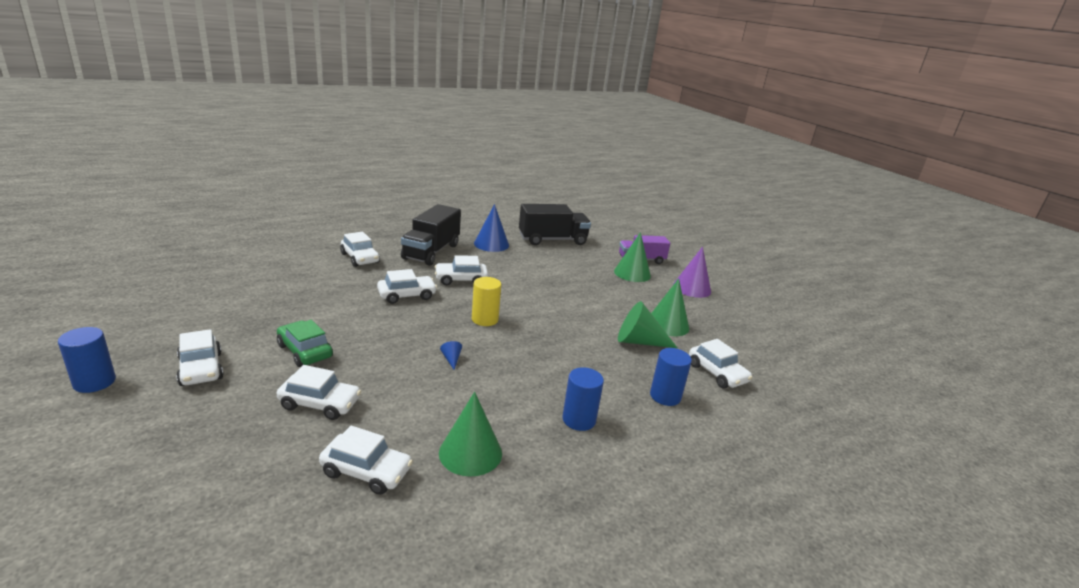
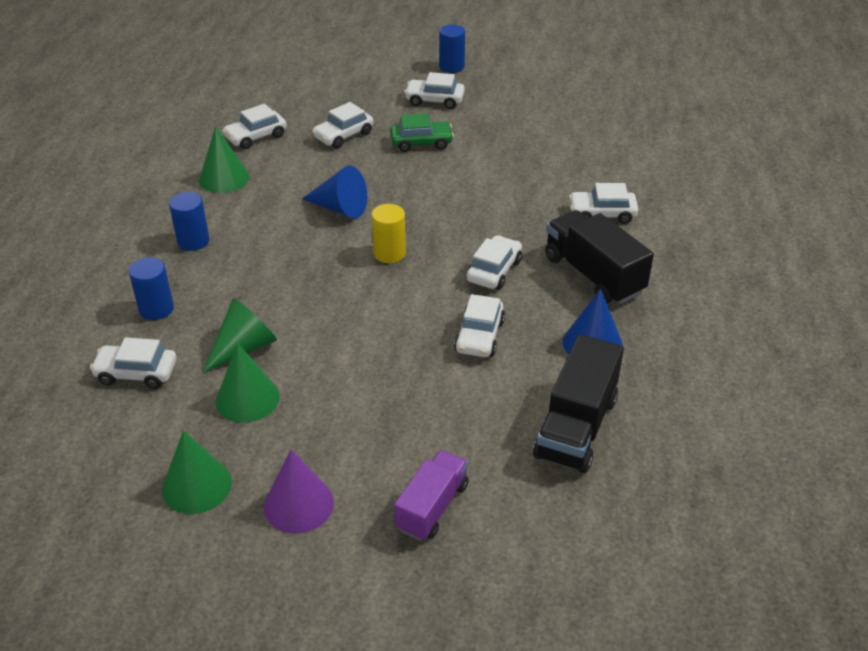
camera: 130 degrees right, 15 degrees up
white car [377,269,437,304] -> white car moved to [454,294,505,357]
blue cone [440,341,462,370] -> blue cone [302,166,367,218], size x2.31
green cone [614,232,651,282] -> green cone moved to [162,430,232,514]

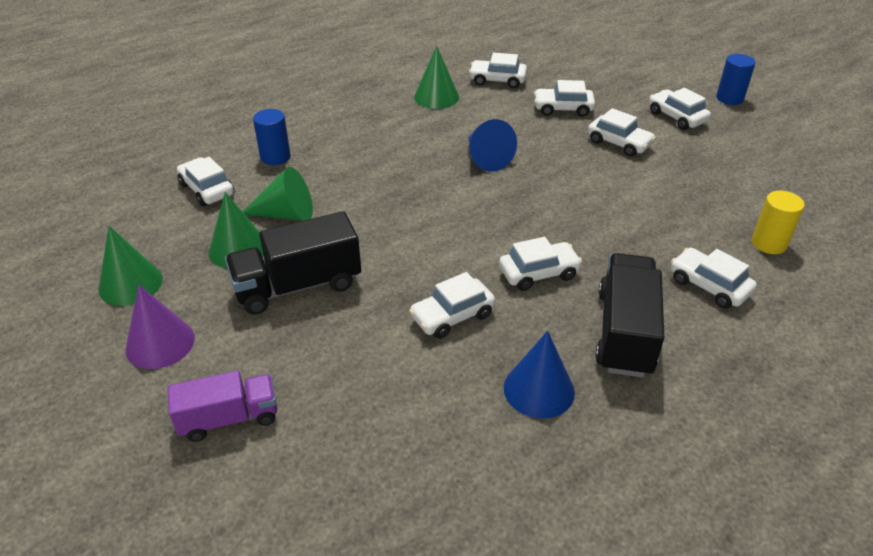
camera: 45 degrees right, 0 degrees up
blue cylinder [169,192,210,251] -> none
yellow cylinder [372,204,406,263] -> yellow cylinder moved to [752,191,805,254]
green car [390,113,454,152] -> white car [588,108,656,157]
black truck [533,334,624,473] -> black truck moved to [225,211,361,315]

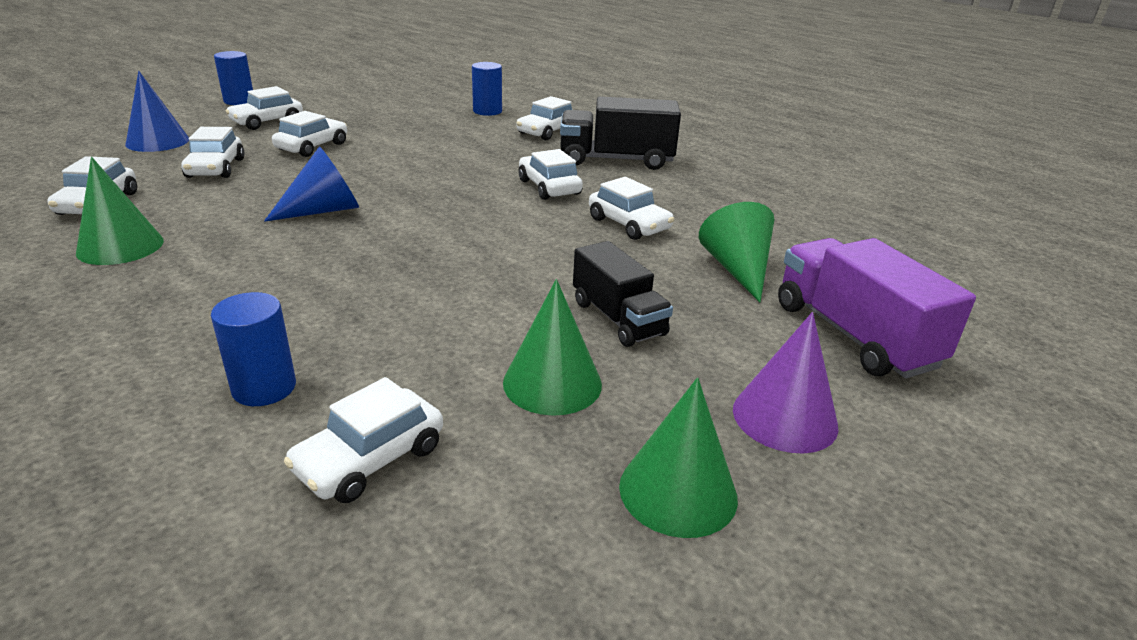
camera: 100 degrees left, 10 degrees down
purple truck [168,371,277,442] -> purple truck [778,238,976,378], size x1.51
black truck [225,211,361,315] -> black truck [573,241,673,347], size x0.66
green cone [242,167,313,221] -> green cone moved to [699,202,775,302]
blue cone [504,331,575,419] -> blue cone moved to [125,71,189,152]
yellow cylinder [752,191,805,254] -> blue cylinder [472,62,502,116]

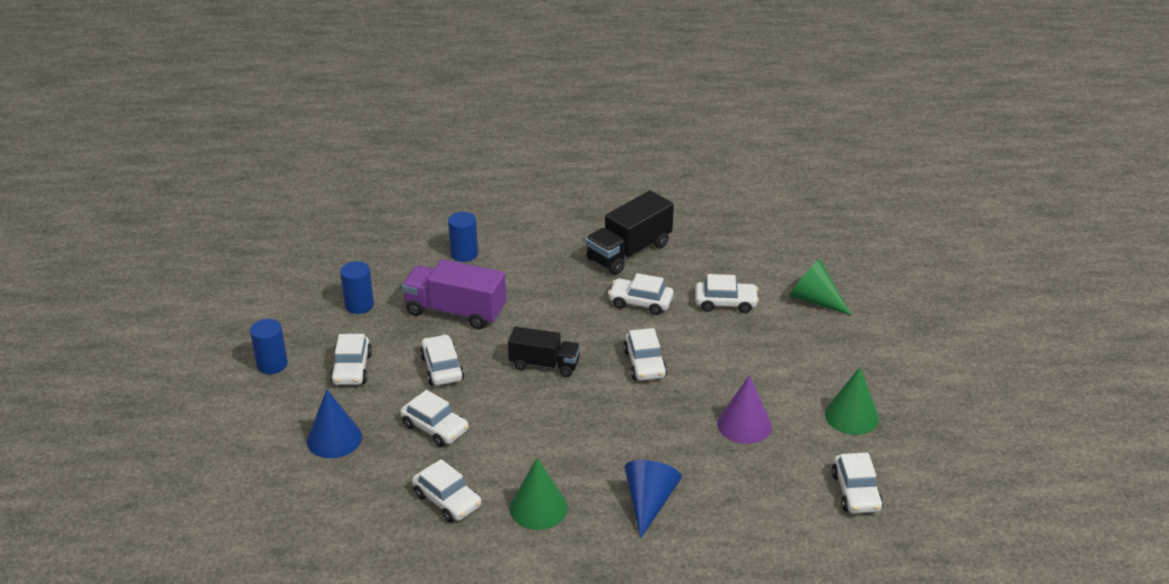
camera: 45 degrees left, 5 degrees up
blue cylinder [211,292,296,406] -> blue cylinder moved to [340,261,374,314]
blue cone [264,146,359,222] -> blue cone moved to [625,460,682,538]
white car [517,96,572,140] -> white car moved to [623,328,667,381]
black truck [573,241,673,347] -> black truck moved to [508,327,580,377]
green cone [619,377,738,538] -> none
purple cone [733,312,839,453] -> purple cone moved to [717,375,772,444]
purple truck [778,238,976,378] -> purple truck moved to [402,259,506,329]

